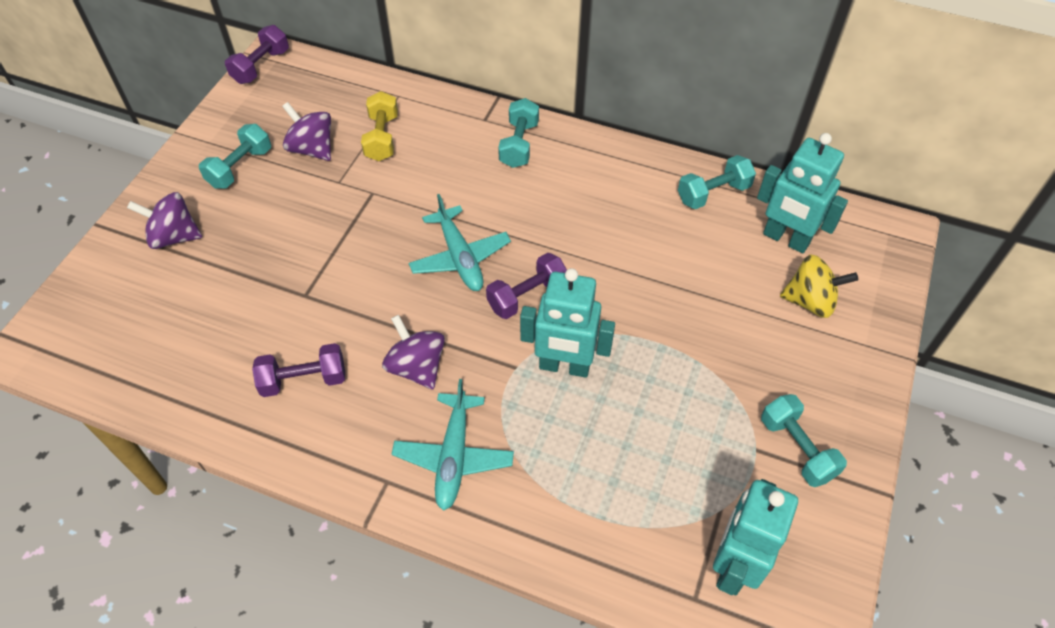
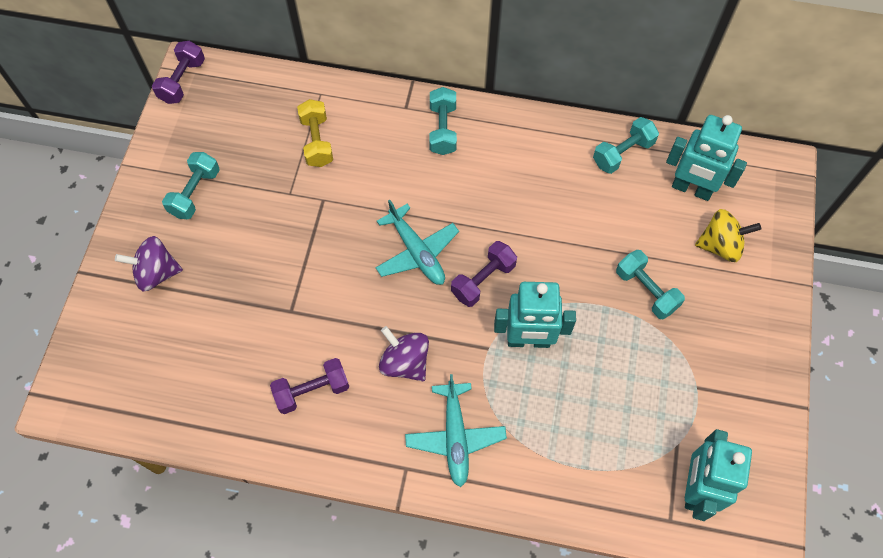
camera: 10 degrees left, 10 degrees up
purple spinning top [282,102,331,161] -> none
turquoise dumbbell [761,394,847,487] -> turquoise dumbbell moved to [616,250,685,319]

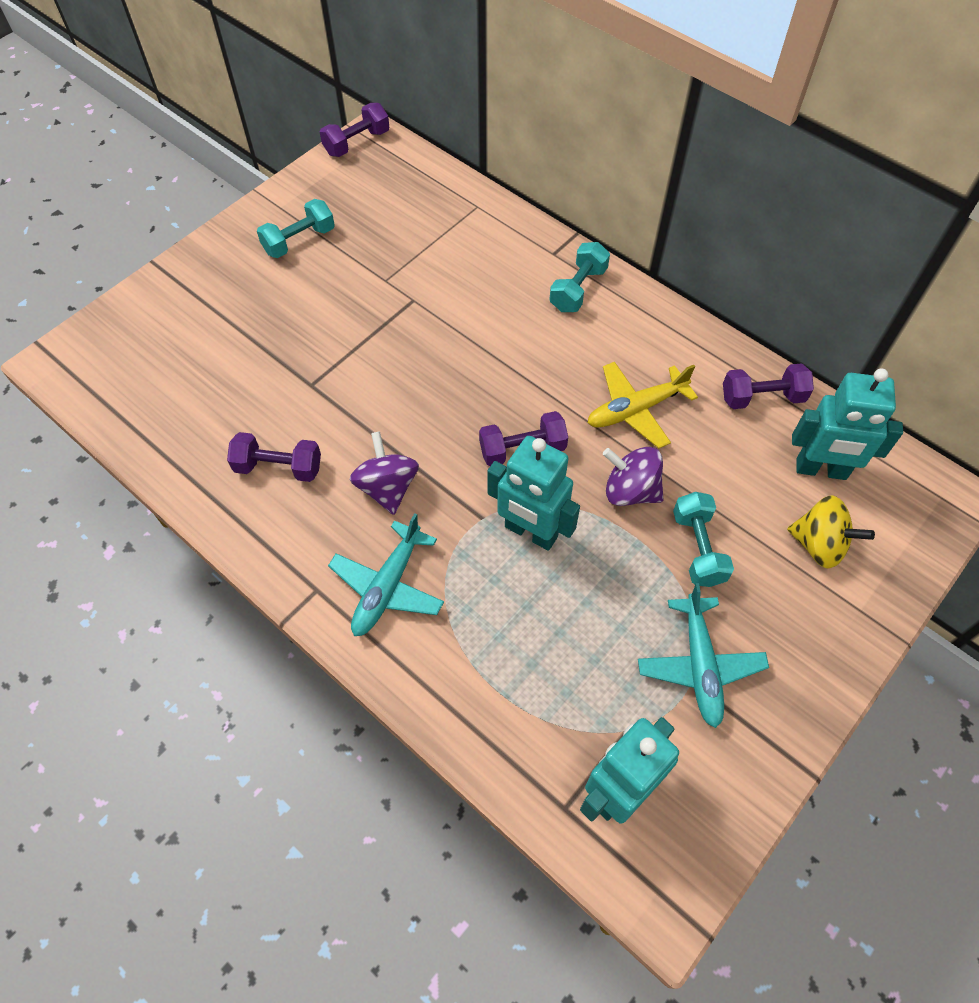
camera: 30 degrees right, 5 degrees down
purple spinning top [115,236,183,292] -> purple spinning top moved to [603,447,664,506]
yellow dumbbell [297,99,333,167] -> none
turquoise plane [375,200,459,285] -> turquoise plane moved to [638,583,769,728]
turquoise dumbbell [593,117,659,174] -> purple dumbbell [723,363,814,409]
turquoise robot [666,115,747,201] -> turquoise robot turned 45 degrees counterclockwise [792,368,903,480]
none -> yellow plane [588,362,698,448]

